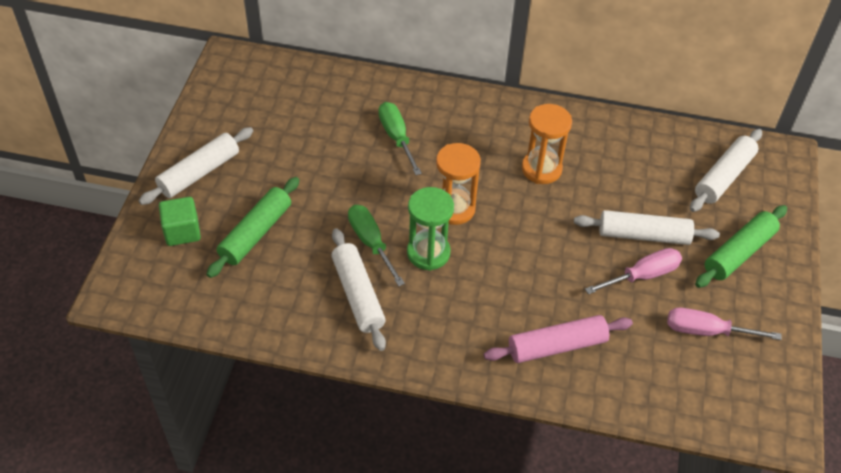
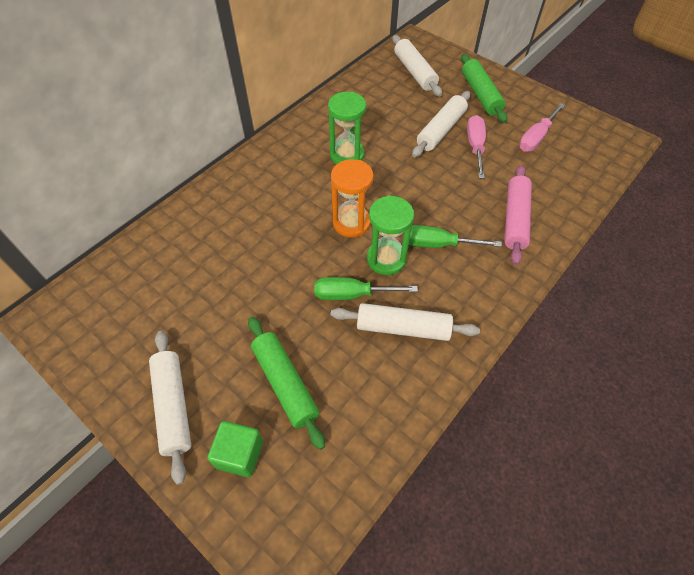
camera: 60 degrees left, 5 degrees up
green screwdriver [378,102,422,175] -> green screwdriver moved to [409,225,502,248]
orange hourglass [522,104,572,184] -> green hourglass [328,92,366,164]

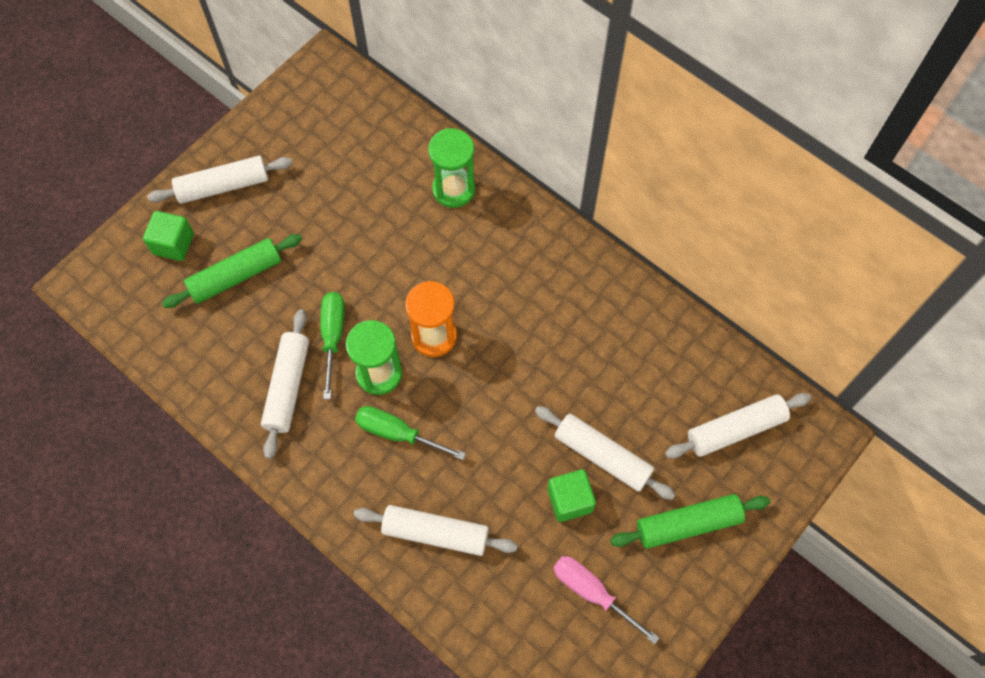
camera: 90 degrees right, 10 degrees up
green hourglass [328,92,366,164] -> green hourglass moved to [428,128,475,208]
green screwdriver [409,225,502,248] -> green screwdriver turned 75 degrees counterclockwise [355,406,466,460]
pink screwdriver [467,115,486,179] -> green cube [547,469,596,522]
pink rolling pin [504,165,532,265] -> white rolling pin [353,505,518,556]

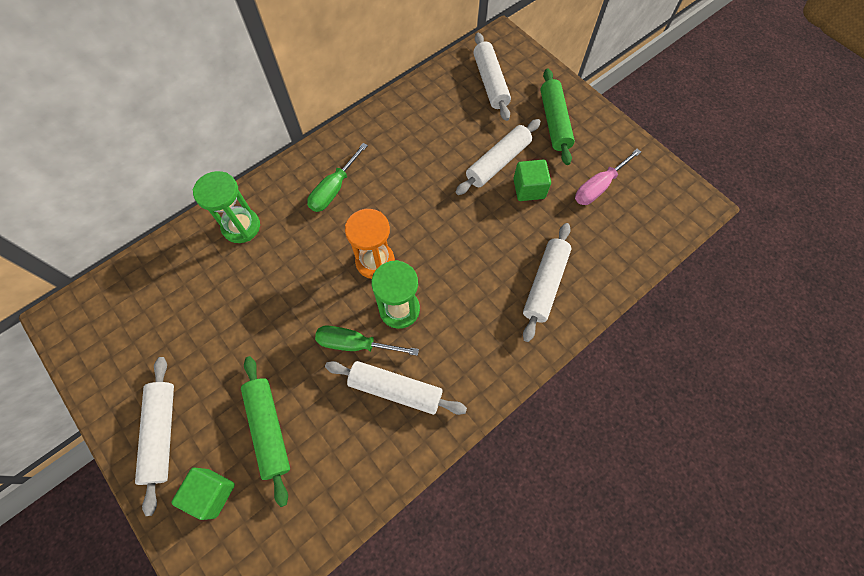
camera: 80 degrees left, 0 degrees up
green screwdriver [355,406,466,460] -> green screwdriver moved to [307,143,368,212]

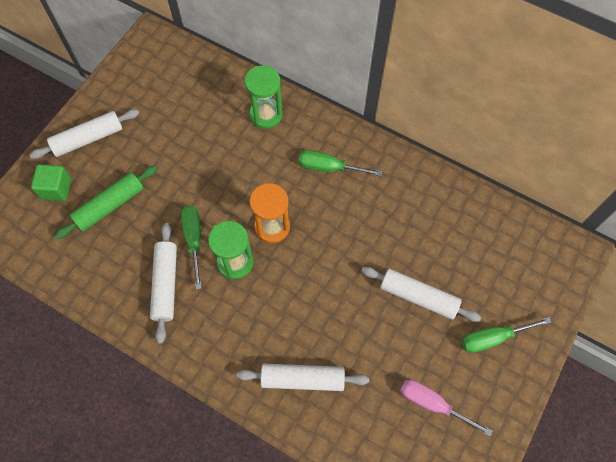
camera: 70 degrees right, 0 degrees up
white rolling pin [473,33,511,121] -> none
green cube [513,160,551,201] -> none
green rolling pin [540,68,575,165] -> green screwdriver [462,317,552,353]

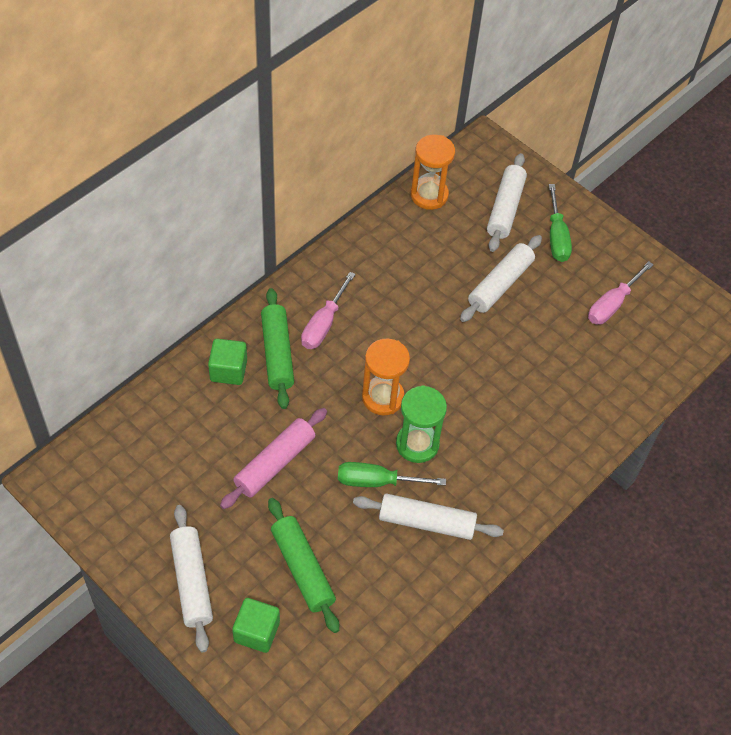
camera: 80 degrees left, 10 degrees down
white rolling pin [236,364,369,391] -> white rolling pin moved to [487,153,527,252]
green hourglass [245,65,282,128] -> green cube [208,339,247,385]
green screwdriver [299,150,382,176] -> pink screwdriver [301,272,355,349]
none -> pink rolling pin [220,408,327,509]
none -> green rolling pin [261,288,294,409]
none -> orange hourglass [410,135,455,210]

